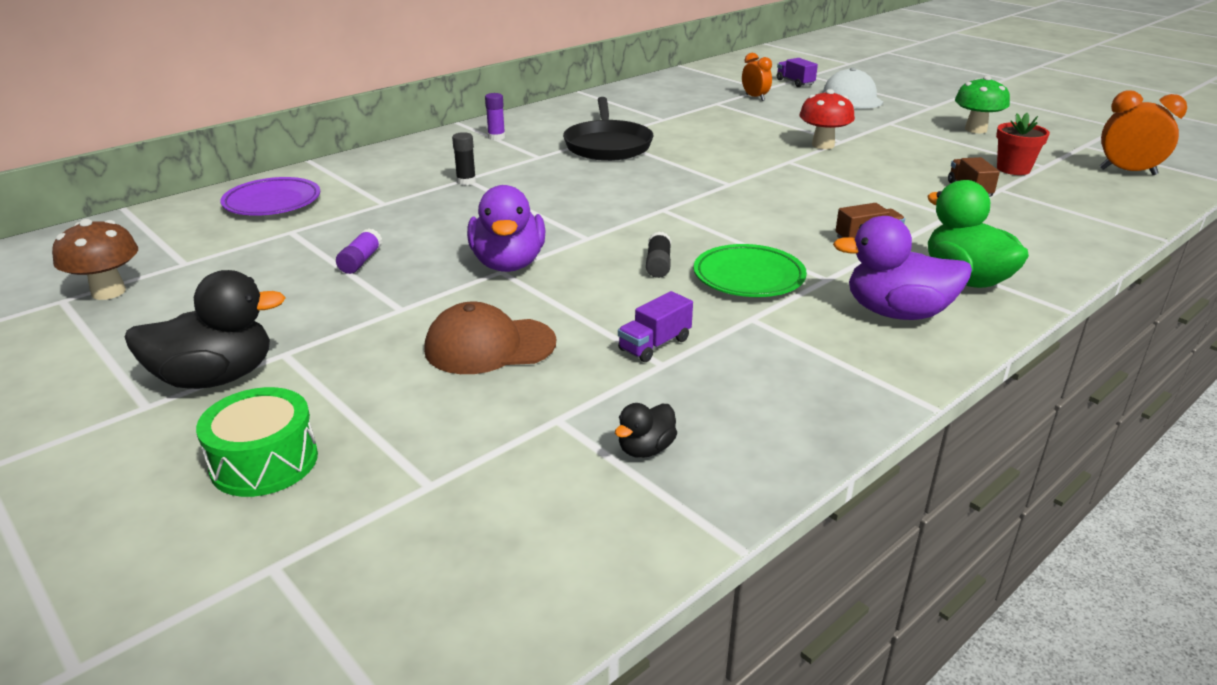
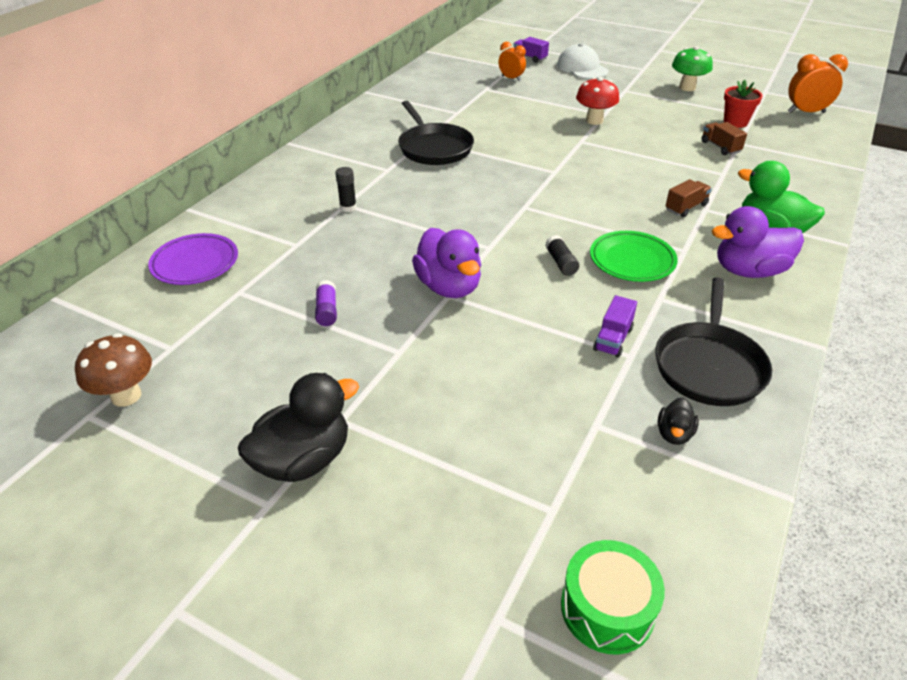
camera: 20 degrees left, 10 degrees up
green drum [196,387,318,497] -> green drum moved to [561,540,665,655]
brown cap [424,302,556,374] -> none
purple glue stick [485,93,505,140] -> none
none -> black pan [655,277,772,406]

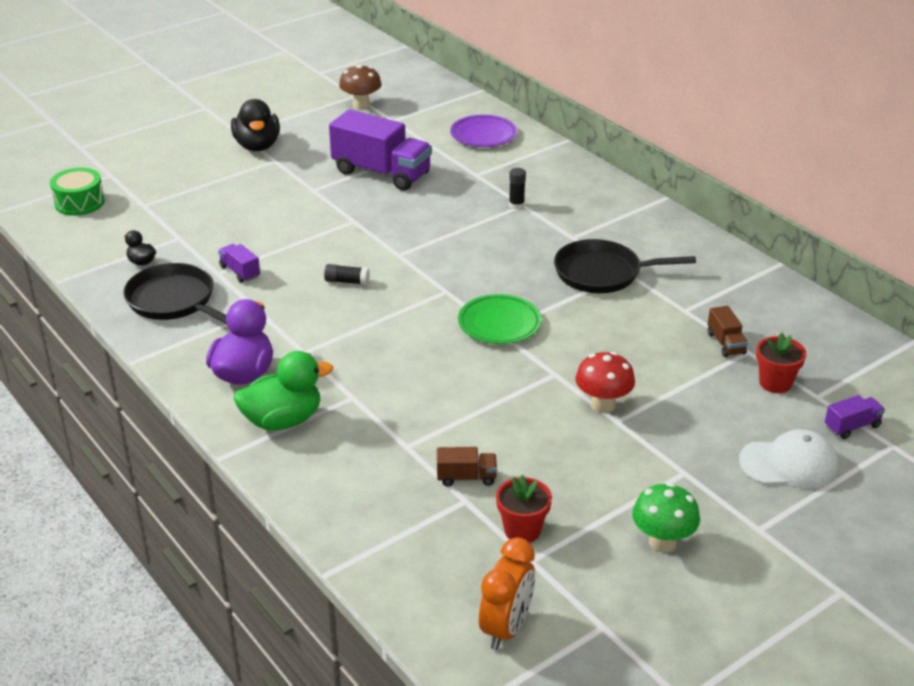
camera: 115 degrees right, 5 degrees down
purple glue stick [315,280,337,326] -> purple truck [329,109,432,191]
purple duck [412,228,481,298] -> none
orange clock [498,42,526,81] -> red flower pot [756,333,806,393]
green plate [590,231,678,282] -> green plate moved to [458,294,541,344]
brown truck [666,179,712,217] -> brown truck moved to [708,306,748,357]

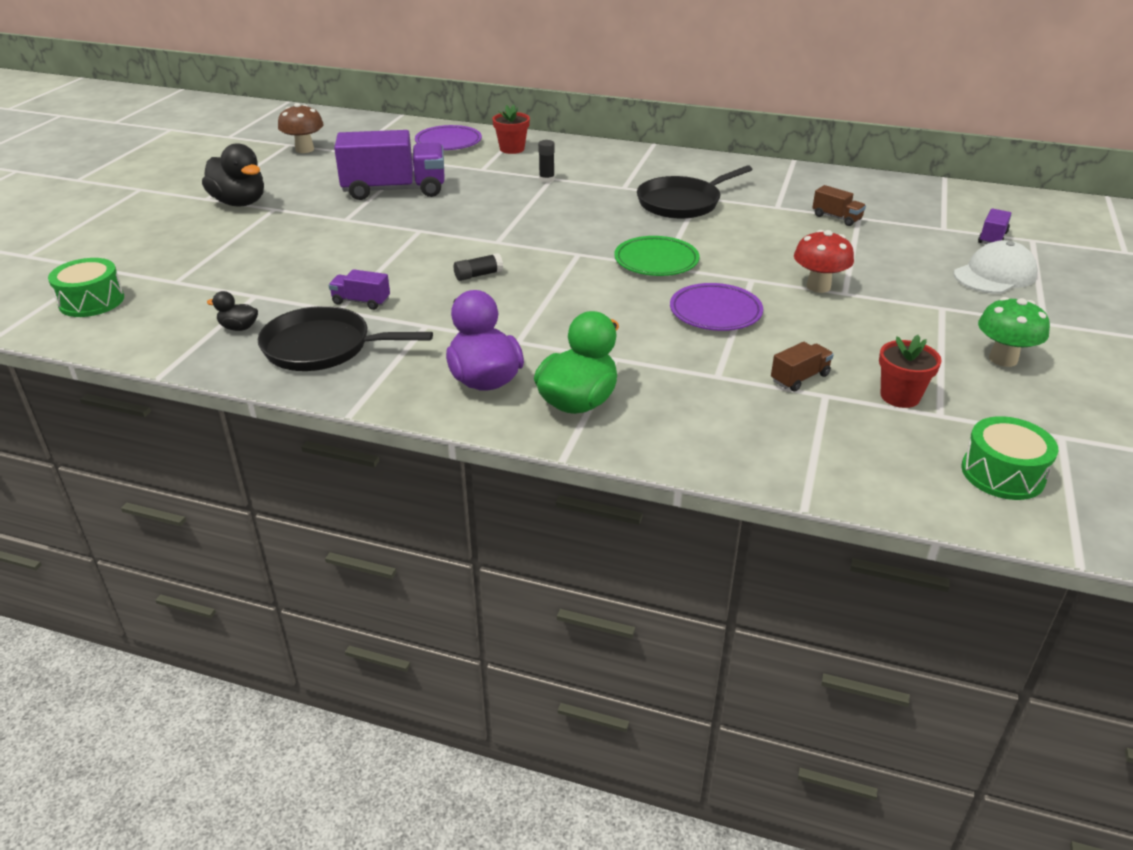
camera: 35 degrees left, 0 degrees up
orange clock [479,538,535,650] -> green drum [961,416,1058,500]
red flower pot [756,333,806,393] -> red flower pot moved to [492,104,530,154]
none -> purple plate [670,283,763,331]

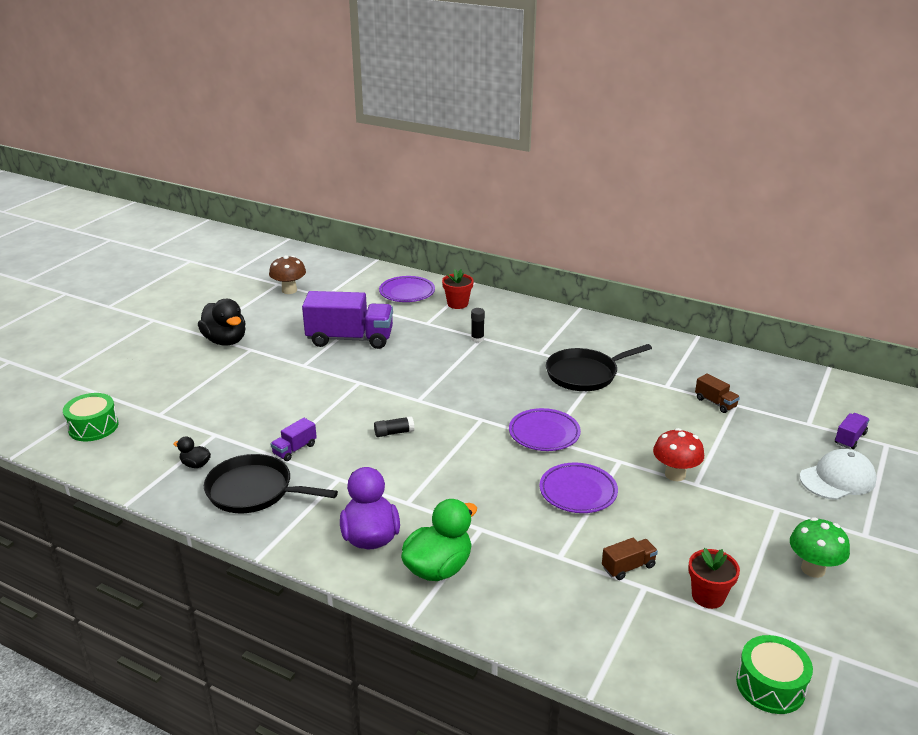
camera: 10 degrees right, 5 degrees down
purple truck [329,269,390,310] -> purple truck turned 75 degrees counterclockwise [271,418,317,461]
green plate [614,236,700,276] -> purple plate [509,408,581,451]

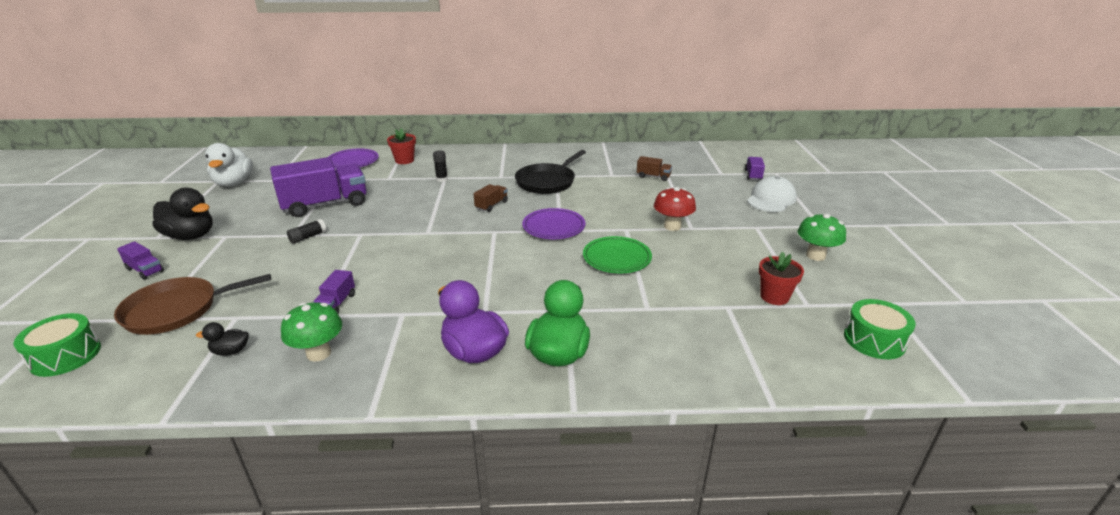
camera: 30 degrees left, 0 degrees up
black pan [204,454,338,513] -> green mushroom [281,302,342,362]
brown mushroom [269,255,306,294] -> white duck [205,143,253,187]
black glue stick [374,416,414,437] -> black glue stick moved to [287,219,327,244]
purple plate [539,463,618,513] -> green plate [583,236,652,273]
brown truck [602,538,658,580] -> brown truck moved to [474,184,508,212]
none -> brown pan [114,274,271,335]
none -> purple truck [117,241,164,280]

